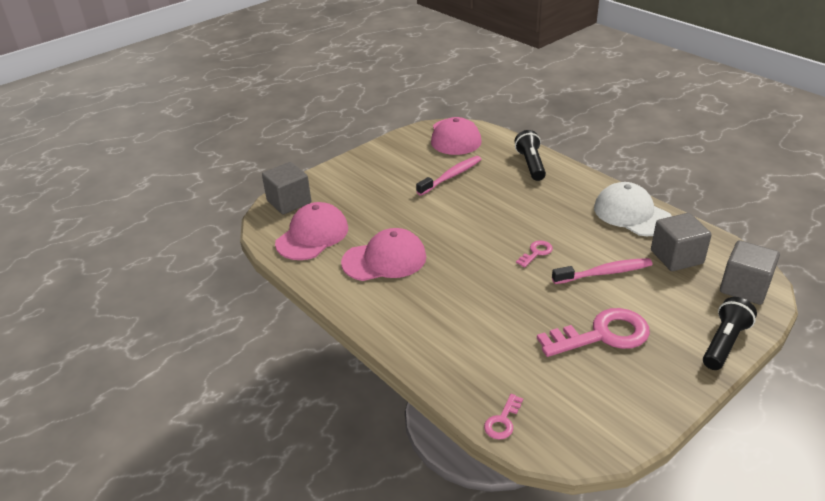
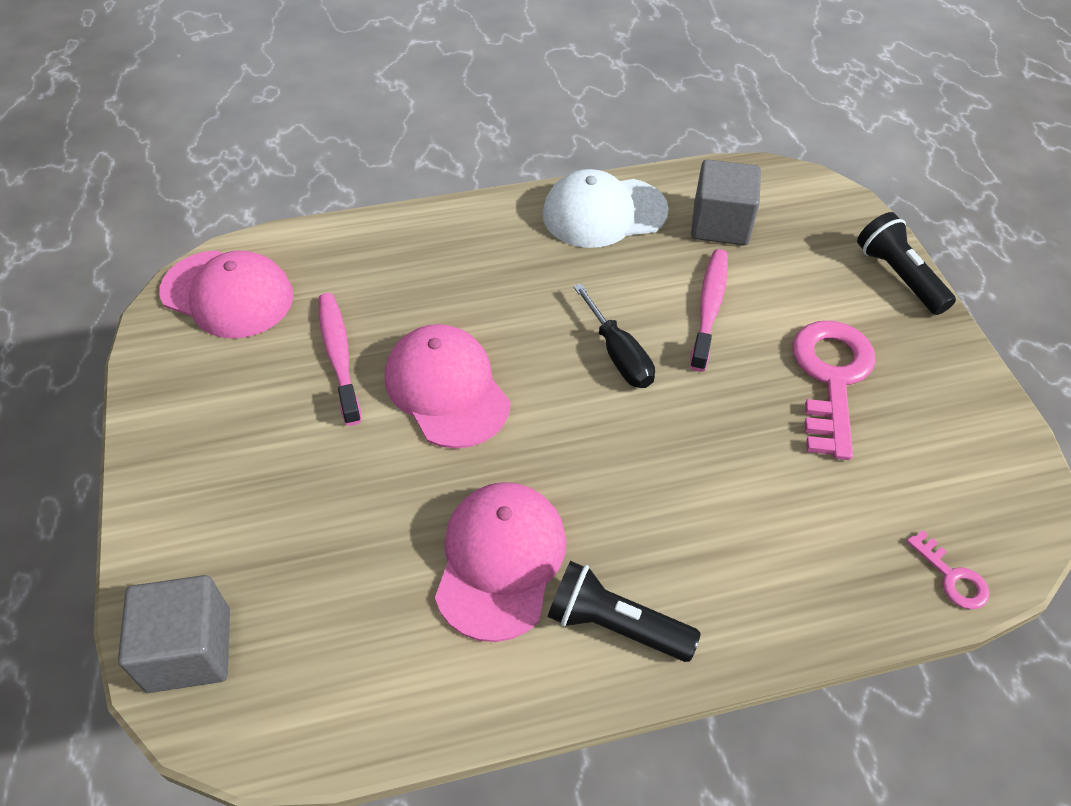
camera: 65 degrees left, 15 degrees up
pink cap [275,202,348,260] -> pink cap moved to [385,324,510,449]
black flashlight [515,130,546,181] -> black flashlight moved to [548,561,701,662]
pink key [516,241,553,267] -> black screwdriver [573,284,655,388]
grey cube [720,240,780,305] -> none

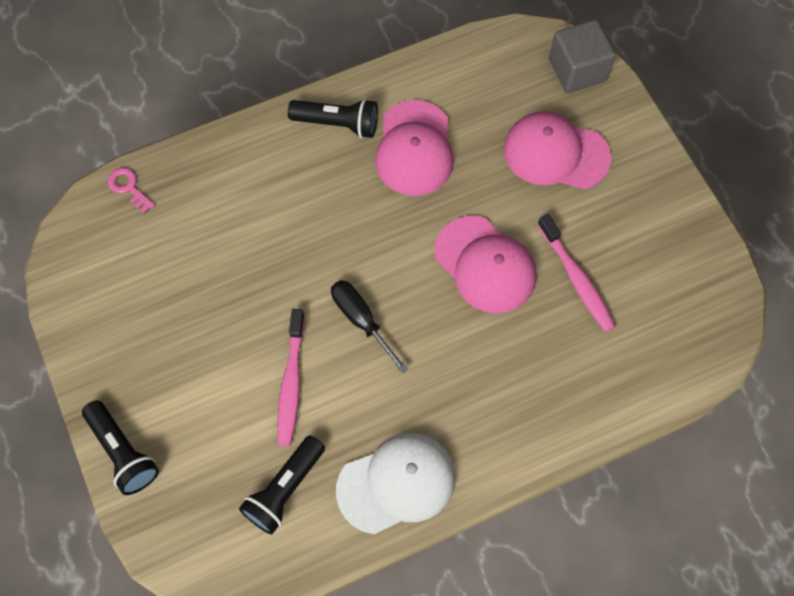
camera: 170 degrees right, 15 degrees up
pink cap [160,250,293,338] -> pink cap moved to [504,111,611,189]
grey cube [691,159,761,245] -> black flashlight [239,435,325,535]
pink key [792,321,876,460] -> none

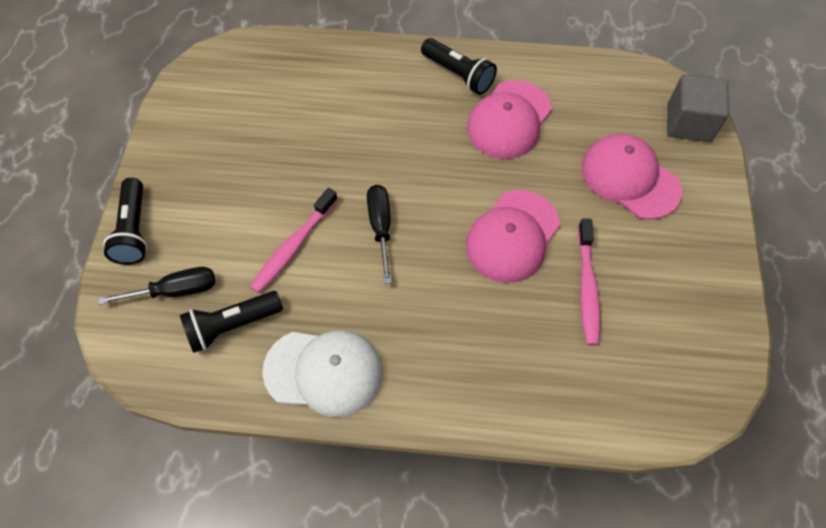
camera: 30 degrees right, 5 degrees down
pink key [108,168,155,214] -> none
pink cap [434,216,537,313] -> pink cap turned 45 degrees clockwise [466,190,560,283]
none -> black screwdriver [98,267,215,305]

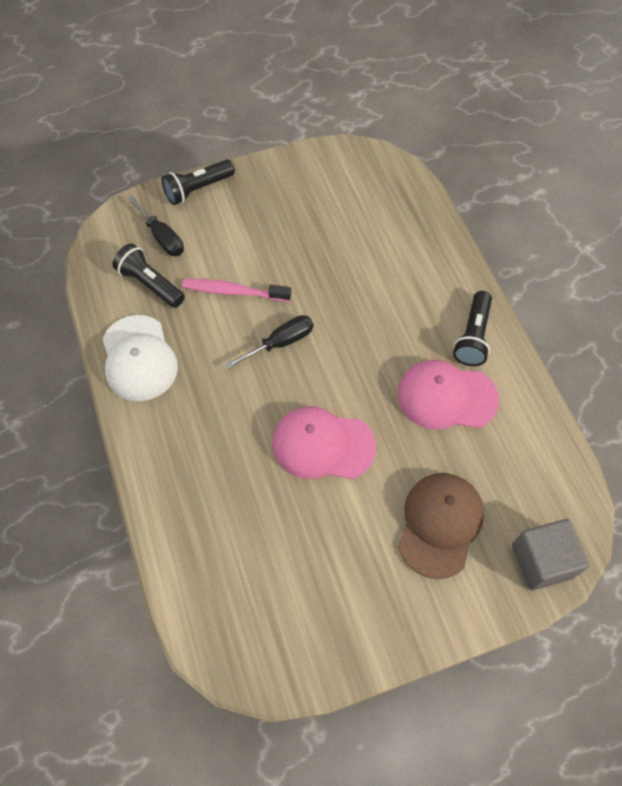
camera: 65 degrees right, 0 degrees up
pink toothbrush [578,218,600,346] -> none
pink cap [582,133,682,220] -> brown cap [398,473,484,579]

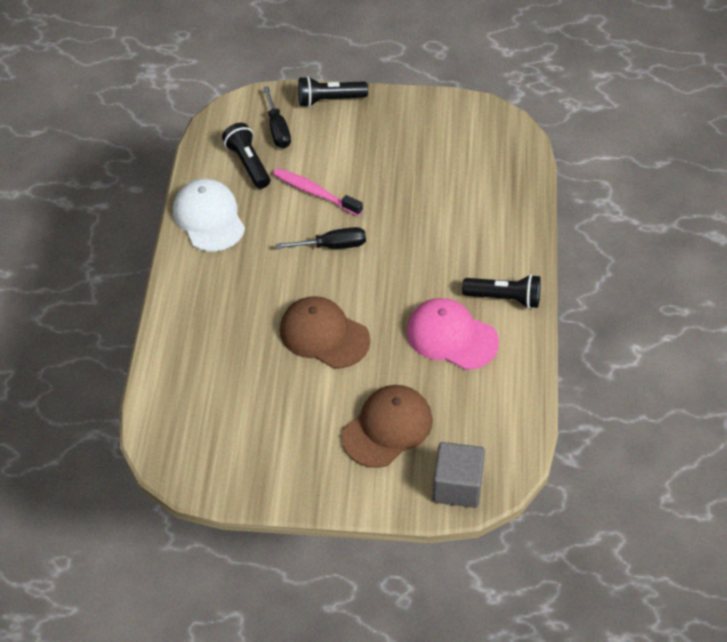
camera: 25 degrees right, 10 degrees down
white cap [102,315,178,401] -> white cap turned 150 degrees clockwise [173,179,245,252]
pink cap [272,406,376,479] -> brown cap [280,296,370,369]
black flashlight [453,291,492,366] -> black flashlight turned 120 degrees counterclockwise [462,274,541,309]

